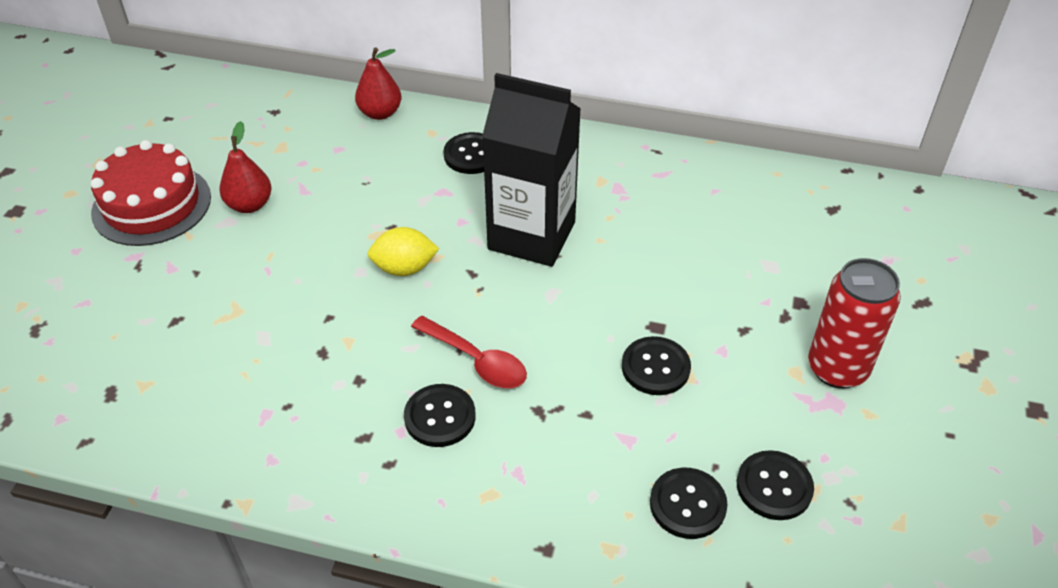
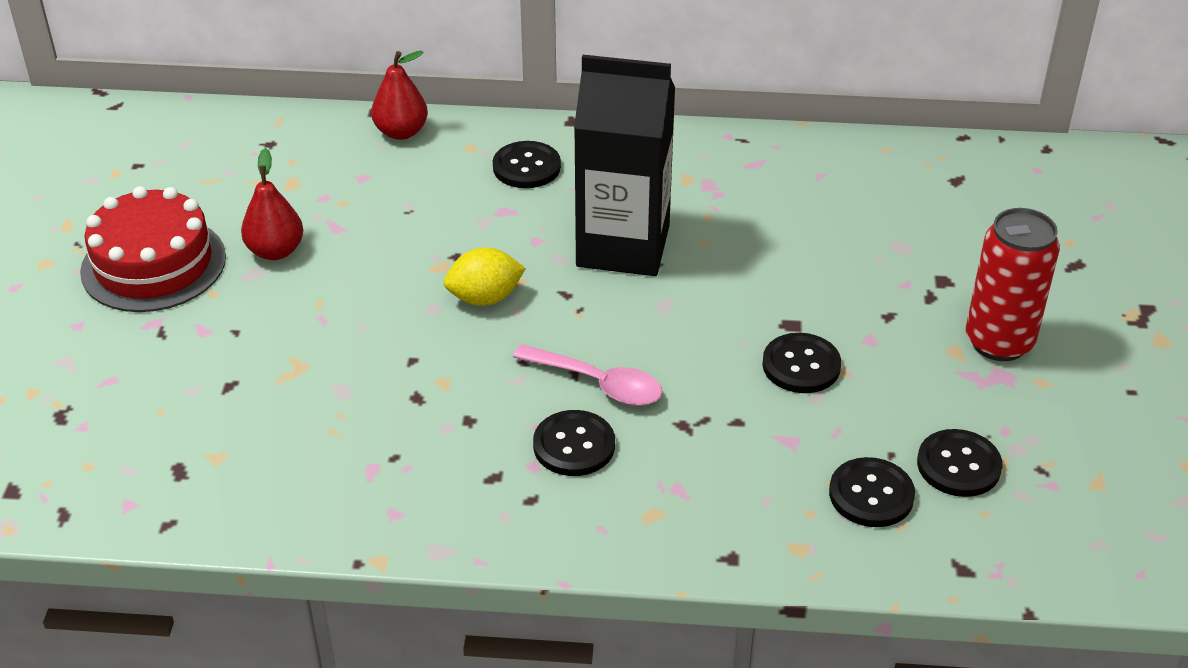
camera: 10 degrees left, 5 degrees down
red spoon [411,316,527,388] -> pink spoon [513,344,663,406]

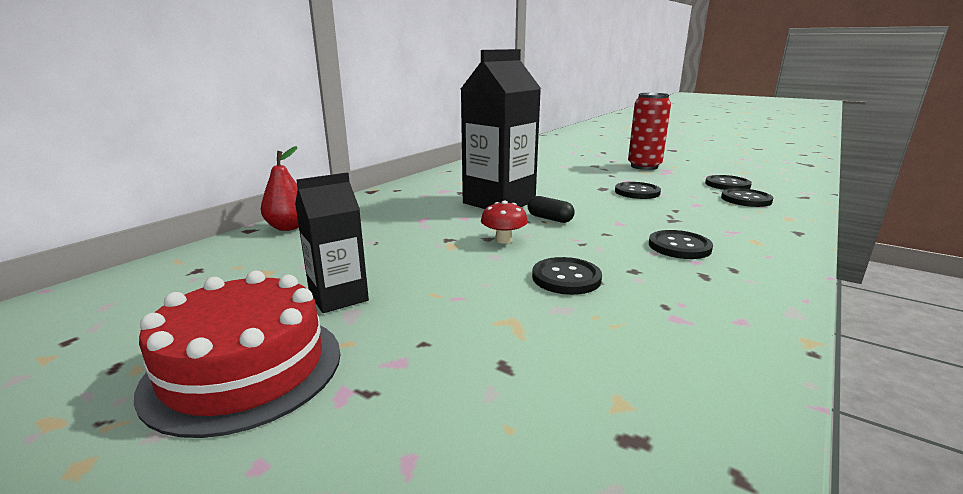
camera: 60 degrees left, 20 degrees down
red pear [241,148,303,260] -> black carton [295,172,369,313]
yellow lemon [444,247,526,306] -> red mushroom [481,200,528,244]
black button [493,141,561,188] -> black button moved to [532,257,602,295]
pink spoon [513,344,663,406] -> none
none -> black capsule [528,196,575,223]

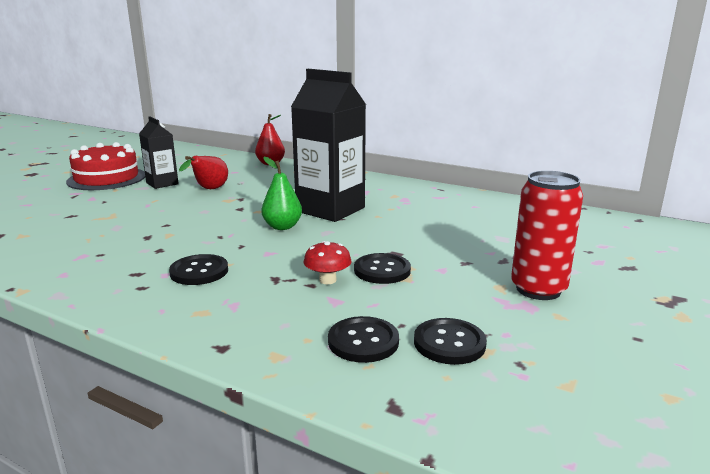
camera: 85 degrees right, 0 degrees up
red mushroom [481,200,528,244] -> red mushroom moved to [304,241,352,284]
black capsule [528,196,575,223] -> green pear [261,157,302,230]
black button [532,257,602,295] -> none
none -> red pear [179,156,228,189]

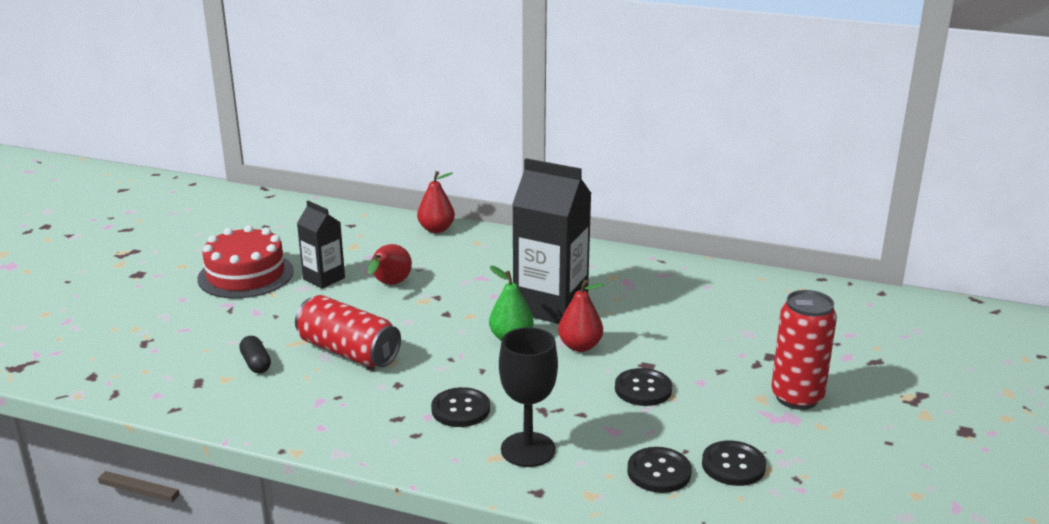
camera: 10 degrees left, 5 degrees up
red mushroom [304,241,352,284] -> none
none -> black capsule [239,336,271,373]
none -> red can [295,295,401,367]
none -> black goblet [499,327,558,467]
none -> red pear [558,280,604,352]

